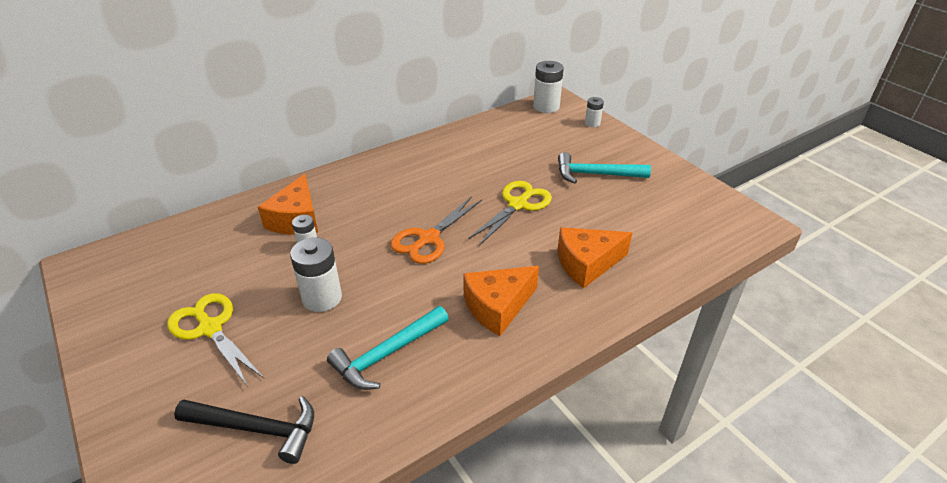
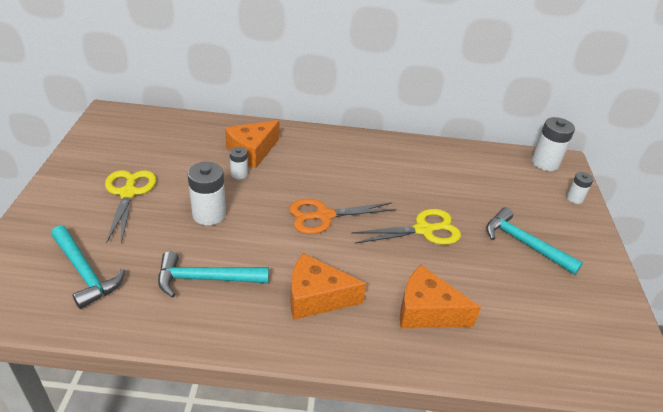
camera: 35 degrees right, 0 degrees up
black hammer [174,396,314,464] -> turquoise hammer [51,225,125,309]

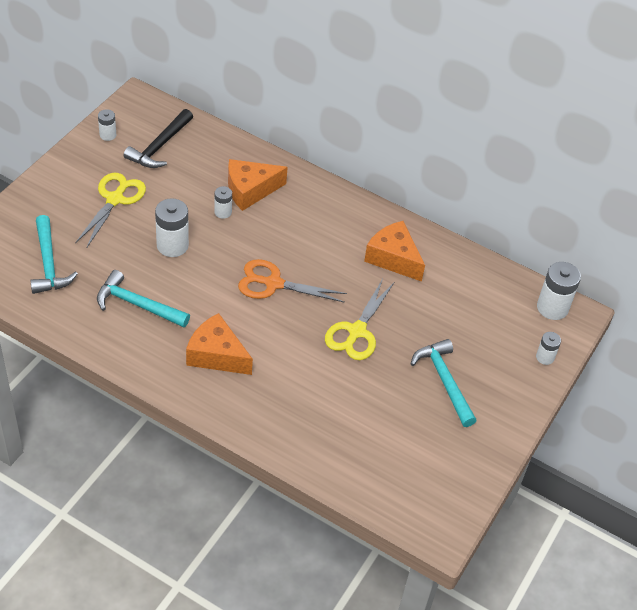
camera: 25 degrees right, 10 degrees up
yellow scissors [351,209,461,245] -> yellow scissors turned 105 degrees clockwise [325,279,394,360]
orange cheese [400,265,481,329] -> orange cheese moved to [364,221,425,282]
none -> white battery [98,109,116,141]
none -> black hammer [124,109,193,168]

